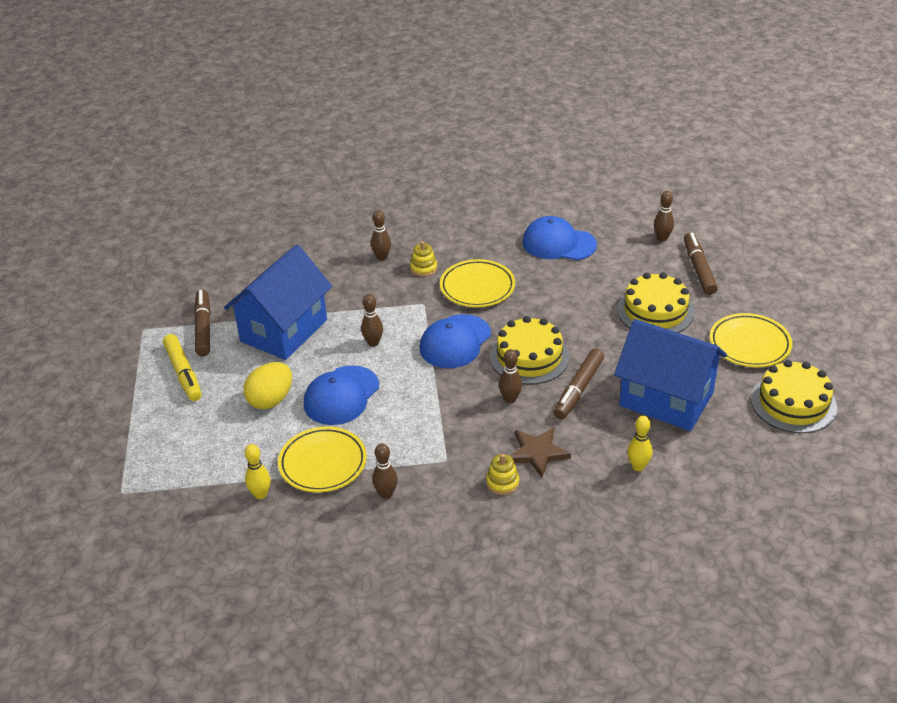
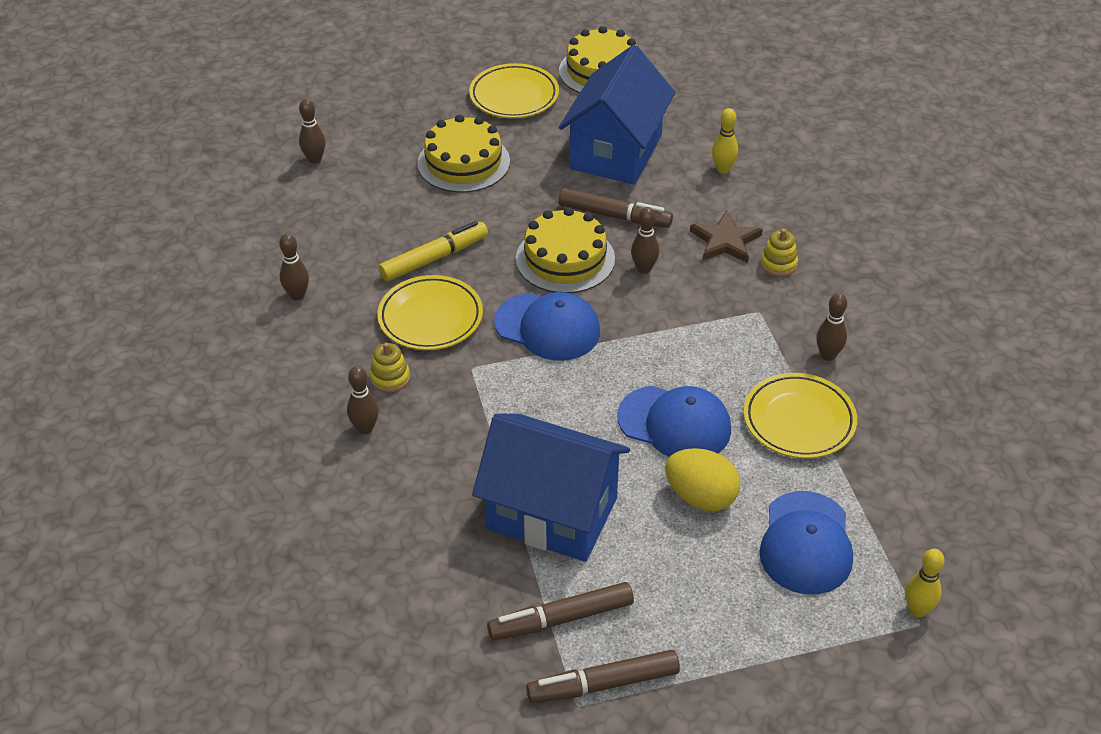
camera: 100 degrees left, 5 degrees up
yellow marker [163,334,202,401] -> yellow marker moved to [379,221,488,281]
yellow bowling pin [245,444,271,499] -> yellow bowling pin moved to [905,549,944,617]
brown bowling pin [361,294,383,347] -> brown bowling pin moved to [279,234,309,301]
blue cap [522,216,597,260] -> blue cap moved to [760,491,853,594]
brown marker [684,233,718,295] -> brown marker moved to [526,650,680,704]

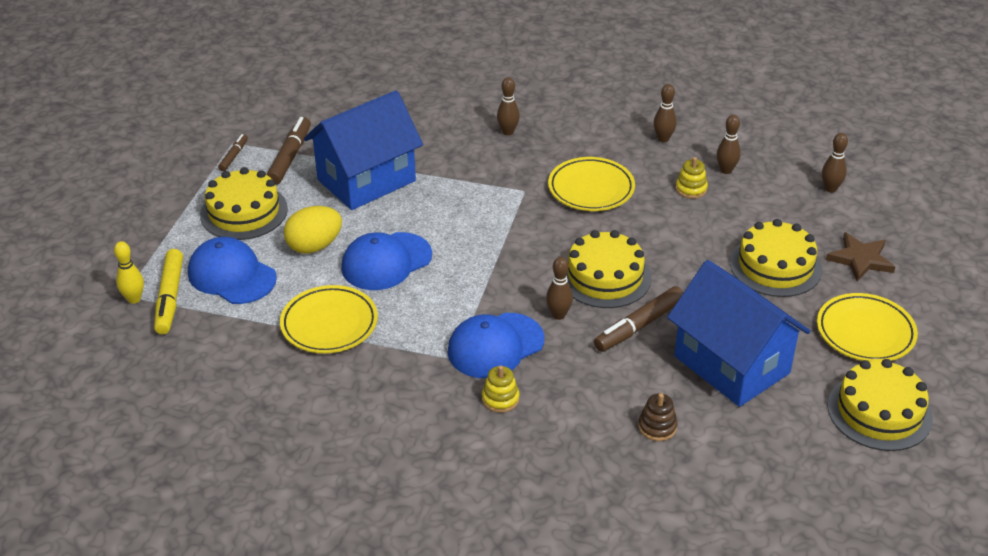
camera: 120 degrees right, 5 degrees down
yellow stacking toy [370,343,410,392] -> yellow stacking toy moved to [675,157,708,199]
yellow marker [379,221,488,281] -> yellow marker moved to [154,249,183,334]
blue cap [494,292,600,361] -> blue cap moved to [447,313,544,378]
brown marker [526,650,680,704] -> brown marker [218,134,248,171], size x0.56
brown star [690,210,763,263] -> brown star moved to [826,232,895,282]
yellow bowling pin [712,108,738,173] -> brown stacking toy [638,393,677,441]
brown bowling pin [816,293,847,361] -> brown bowling pin moved to [717,115,741,174]
none -> yellow cake [200,167,288,240]

